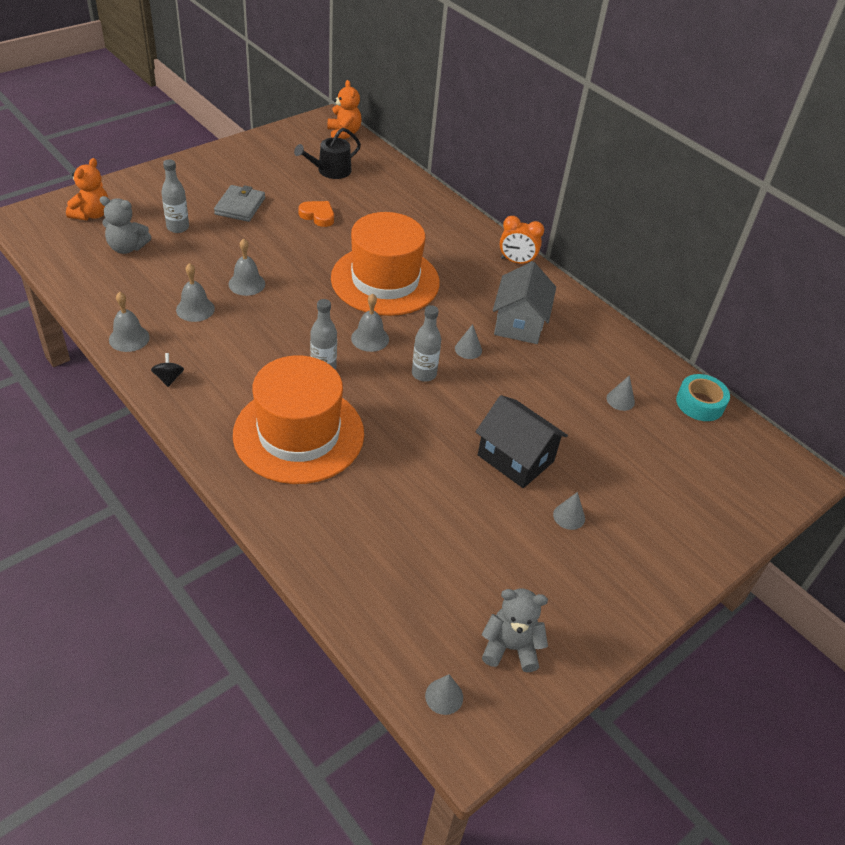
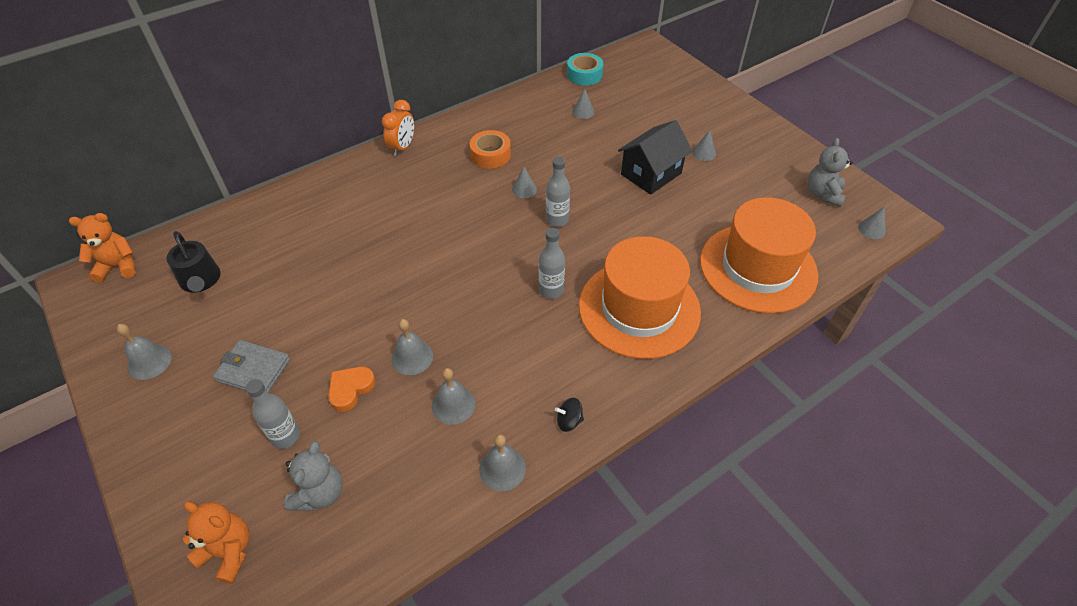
camera: 80 degrees left, 5 degrees up
orange heart [298,201,334,227] -> orange heart moved to [328,367,375,412]
orange hat [331,212,440,316] -> orange hat moved to [700,197,818,314]
grey bell [351,294,389,352] -> grey bell moved to [117,324,172,380]
grey house [493,261,556,344] -> orange tape [470,130,511,168]

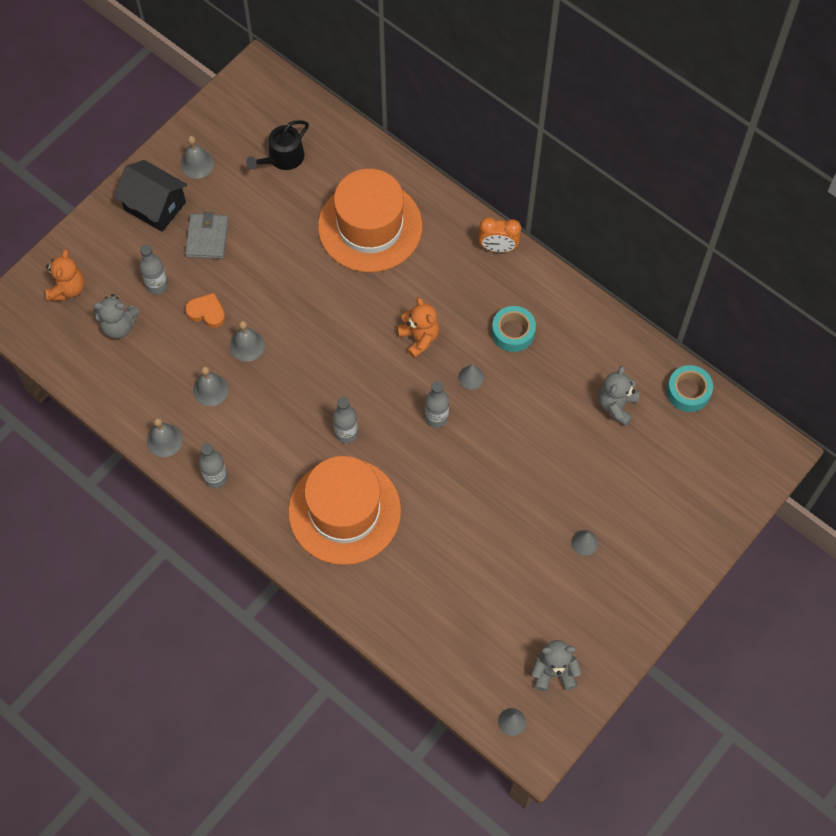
camera: 75 degrees right, 15 degrees up
orange teddy bear [69,213,136,282] -> orange teddy bear moved to [397,297,439,359]
orange tape [470,130,511,168] -> turquoise tape [492,306,536,352]
black spinning top [555,398,584,432] -> grey bottle [199,443,228,488]
grey cone [572,89,595,119] -> grey teddy bear [598,366,639,426]
black house [618,120,693,195] -> black house moved to [114,160,187,232]
orange hat [700,197,818,314] -> orange hat moved to [318,169,422,272]

